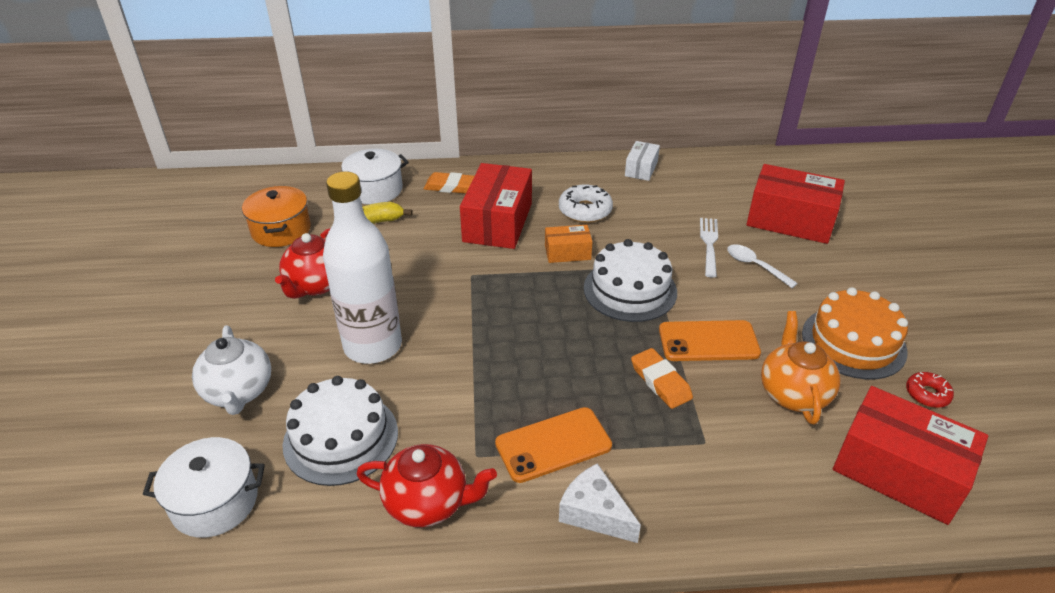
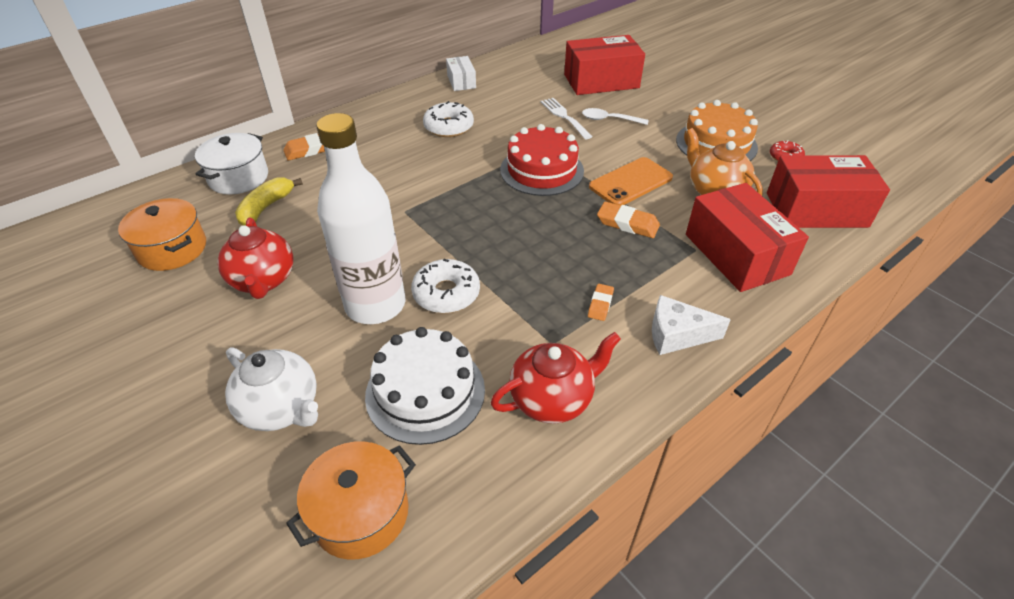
camera: 35 degrees left, 5 degrees up
white pot [143,437,265,538] -> orange pot [286,441,416,560]
red box [460,163,532,249] -> red box moved to [686,183,809,292]
orange phone [495,407,612,483] -> orange eraser [588,284,614,321]
orange box [545,225,592,263] -> none
white cake [584,239,677,322] -> red cake [500,124,584,196]
none -> white donut [411,259,480,313]

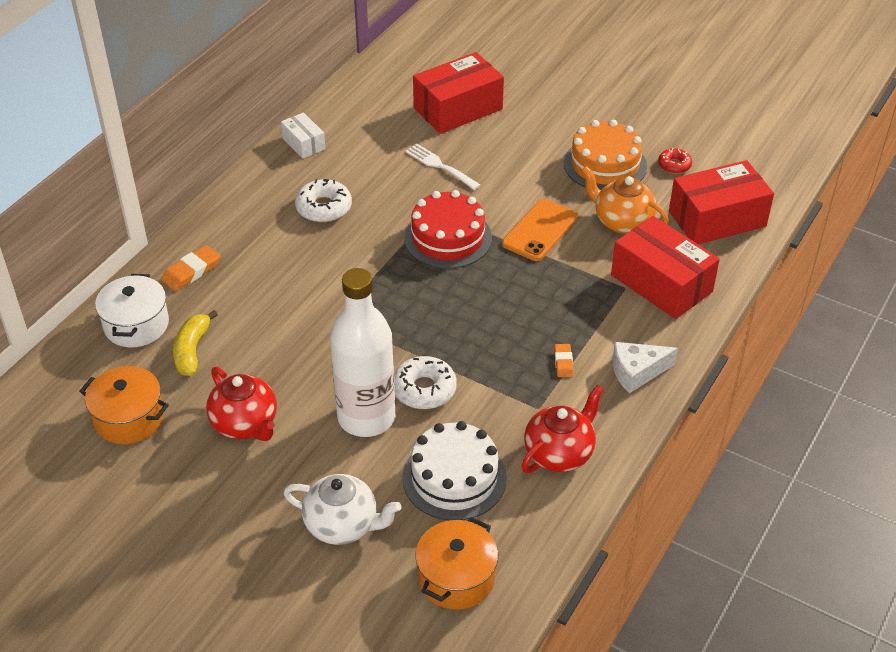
camera: 20 degrees left, 0 degrees up
white spoon [582,108,649,125] -> none
orange eraser [597,202,660,238] -> none

